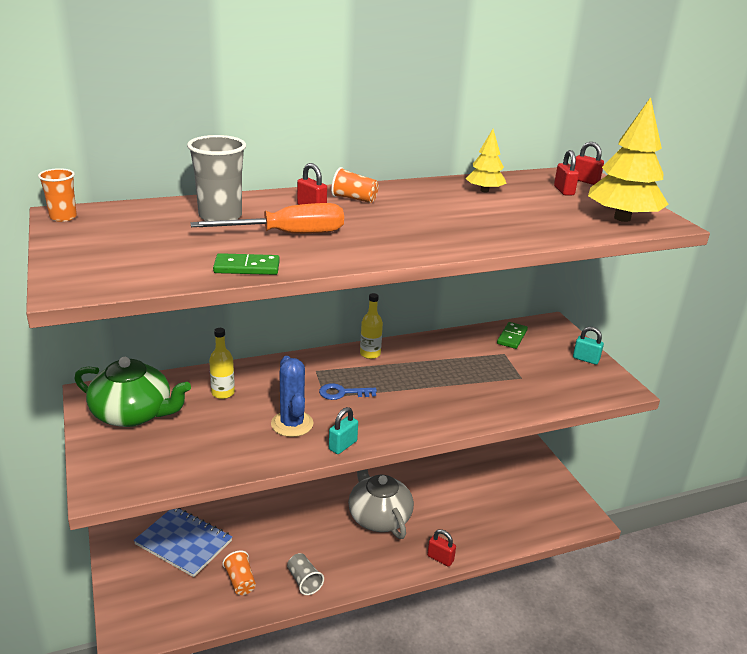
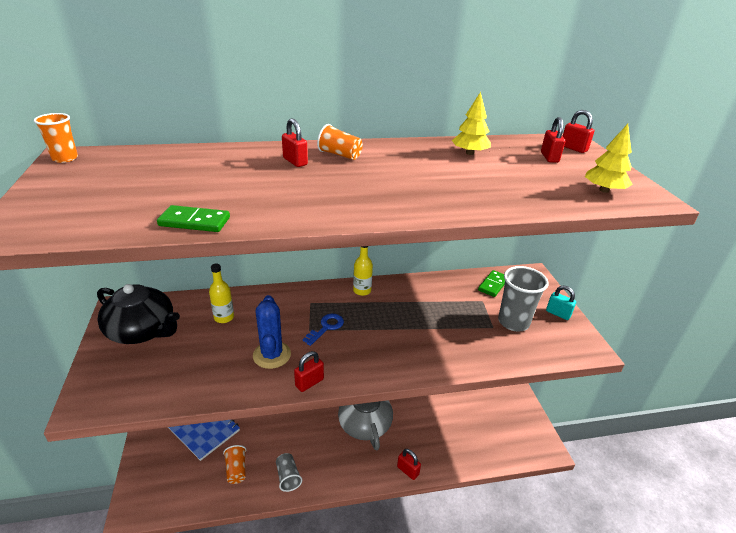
camera: 10 degrees right, 5 degrees up
green teapot [74,357,191,427] -> black teapot [97,284,180,344]
grey cup [187,135,246,221] -> grey cup moved to [498,266,548,331]
orange screwdriver [191,203,344,234] -> none
blue key [319,383,377,400] -> blue key turned 120 degrees clockwise [302,314,344,346]
turquoise padlock [329,407,358,454] -> red padlock [294,351,324,392]
yellow tree [588,97,669,222] -> yellow tree [585,124,633,193], size x0.56

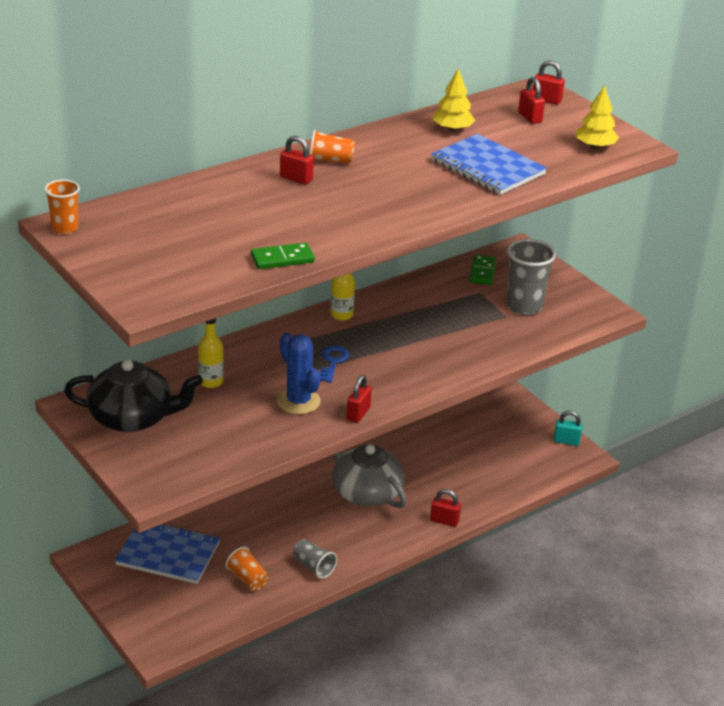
camera: 25 degrees left, 0 degrees up
turquoise padlock [546,286,576,320] -> turquoise padlock moved to [554,411,583,446]
none -> blue notebook [431,134,547,195]

